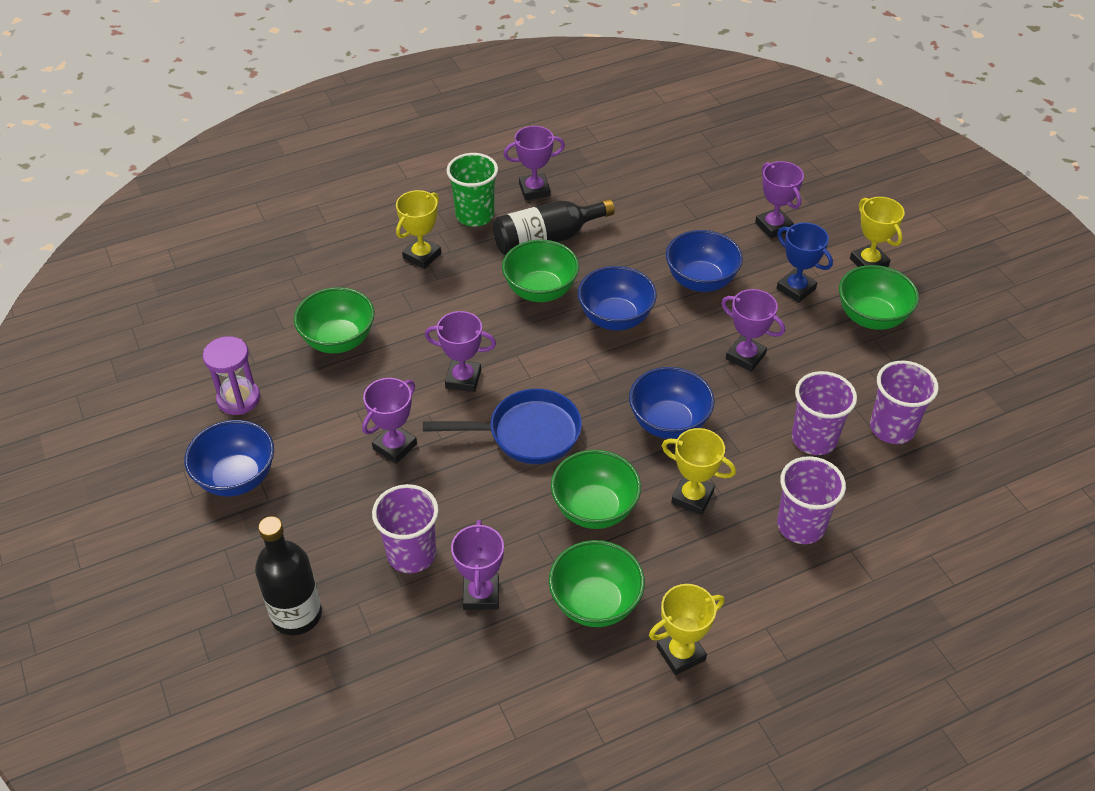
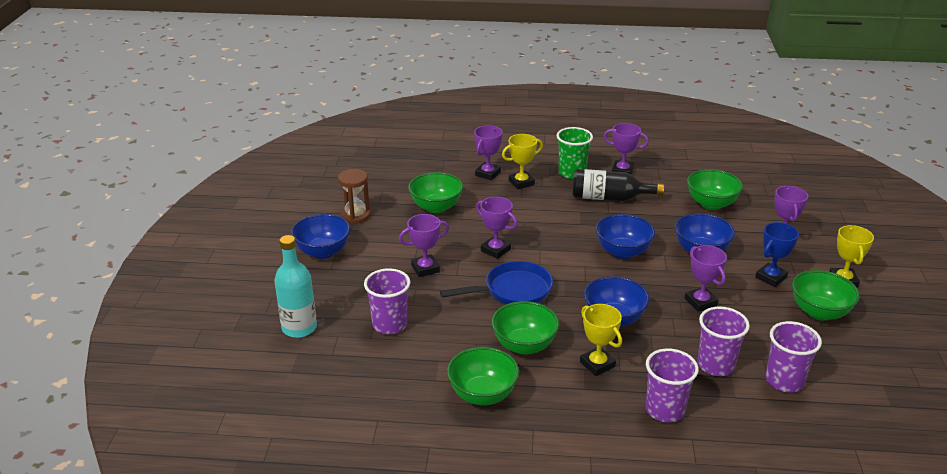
camera: 30 degrees right, 15 degrees down
purple hourglass [203,336,260,415] -> brown hourglass [338,169,370,224]
black bottle [255,516,322,635] -> turquoise bottle [274,235,317,338]
blue pan [423,389,582,464] -> blue pan turned 45 degrees counterclockwise [440,261,553,305]
purple trophy [451,520,504,610] -> purple trophy moved to [474,125,503,180]
green bowl [502,240,579,302] -> green bowl moved to [687,169,743,210]
yellow trophy [649,584,724,675] -> none
blue trophy [776,223,833,303] -> blue trophy turned 60 degrees clockwise [755,222,799,287]

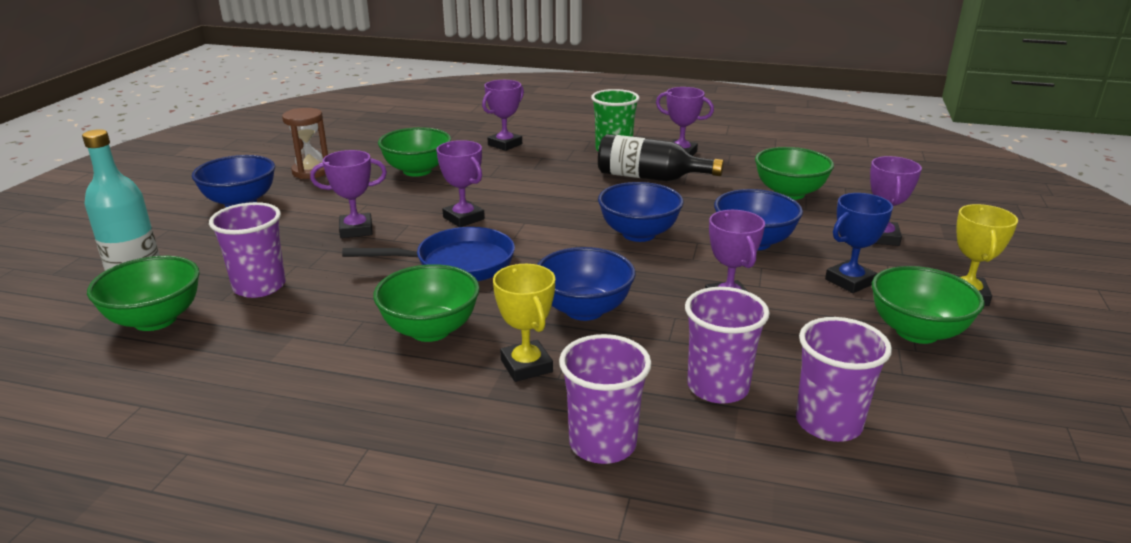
camera: 10 degrees right, 5 degrees down
green bowl [447,347,519,405] -> green bowl moved to [87,256,200,331]
yellow trophy [502,134,543,189] -> none

